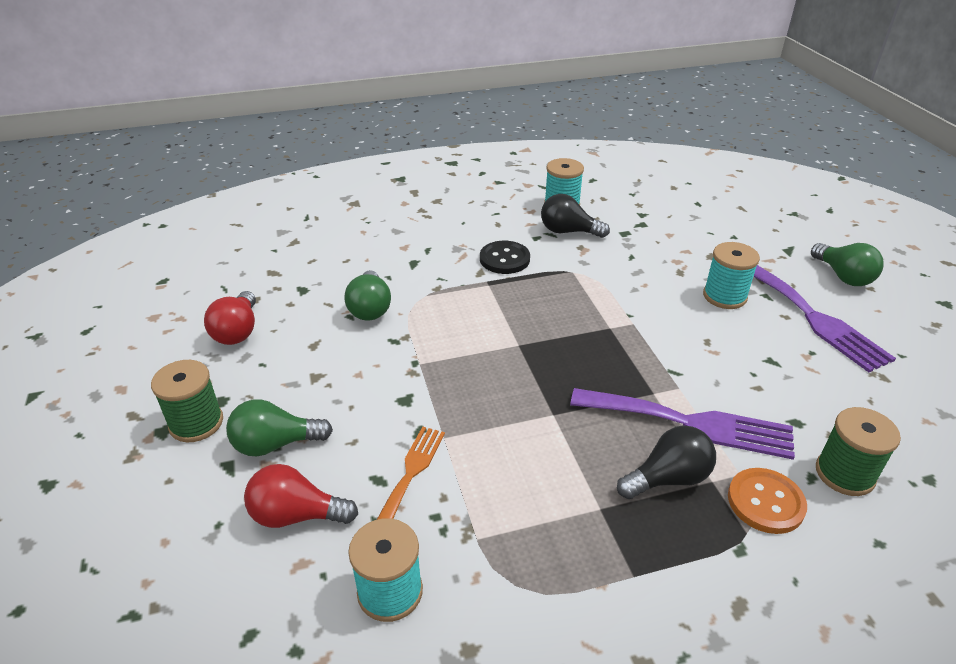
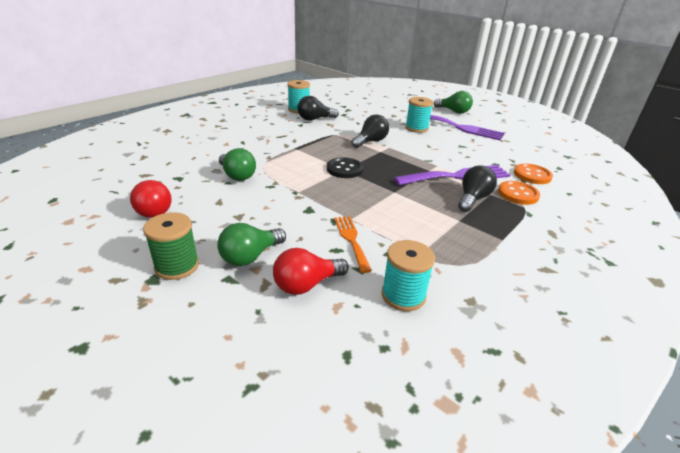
camera: 35 degrees left, 5 degrees down
black button [480,241,530,274] -> black button moved to [327,157,363,178]
green spool [816,407,901,496] -> orange button [514,164,553,184]
none -> black light bulb [351,114,389,148]

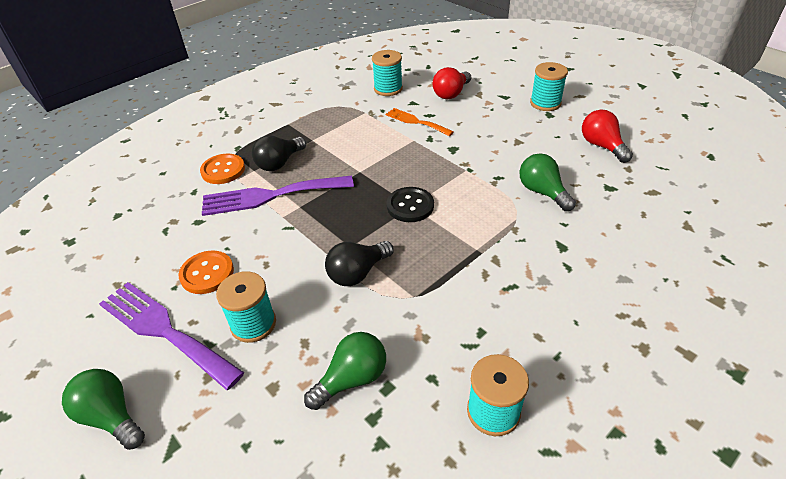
camera: 170 degrees left, 10 degrees up
green spool [143,212,199,280] -> turquoise spool [530,62,568,111]
green light bulb [217,223,286,266] -> green light bulb moved to [304,332,386,410]
red light bulb [273,248,349,295] -> red light bulb turned 150 degrees clockwise [433,67,471,99]
black light bulb [297,96,339,121] -> none
orange fork [334,216,372,273] -> orange fork turned 135 degrees clockwise [386,108,454,136]
orange button [514,164,553,184] -> orange button moved to [178,250,234,294]

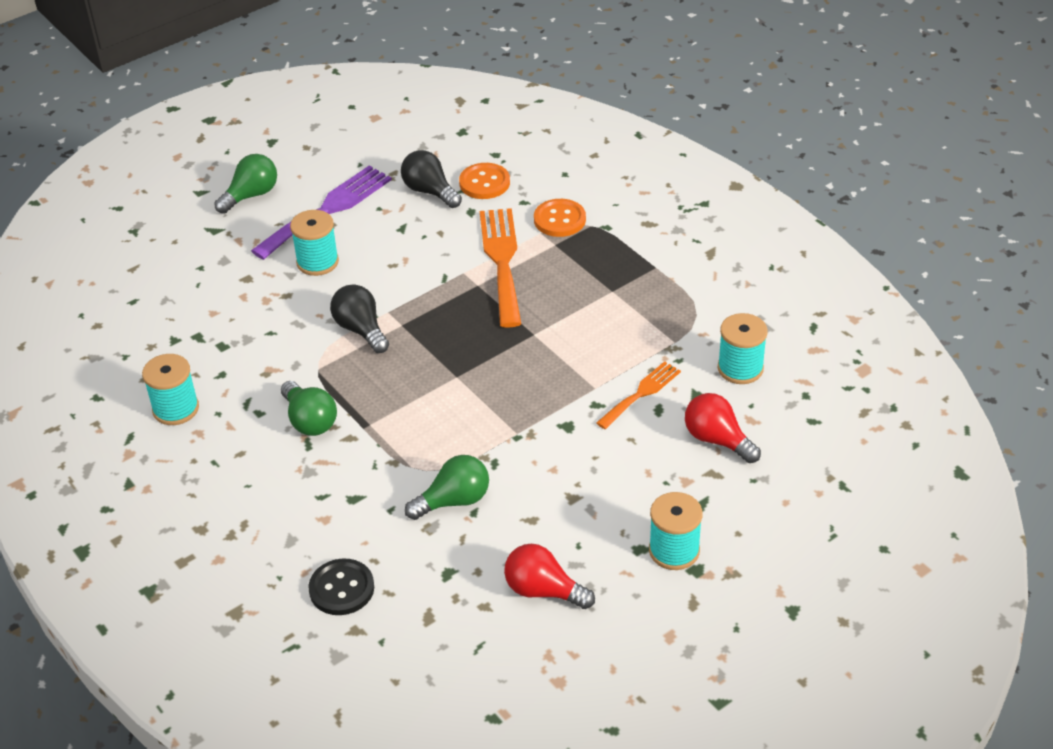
camera: 95 degrees right, 0 degrees up
orange button [178,250,234,294] -> orange button moved to [459,163,510,199]
purple fork [202,176,354,216] -> orange fork [480,208,521,328]
black light bulb [252,135,306,171] -> black light bulb moved to [401,150,462,208]
green light bulb [304,332,386,410] -> green light bulb moved to [281,381,337,436]
black button [387,187,434,222] -> black button moved to [308,558,374,615]
red light bulb [582,110,633,163] -> red light bulb turned 135 degrees counterclockwise [504,544,595,609]

